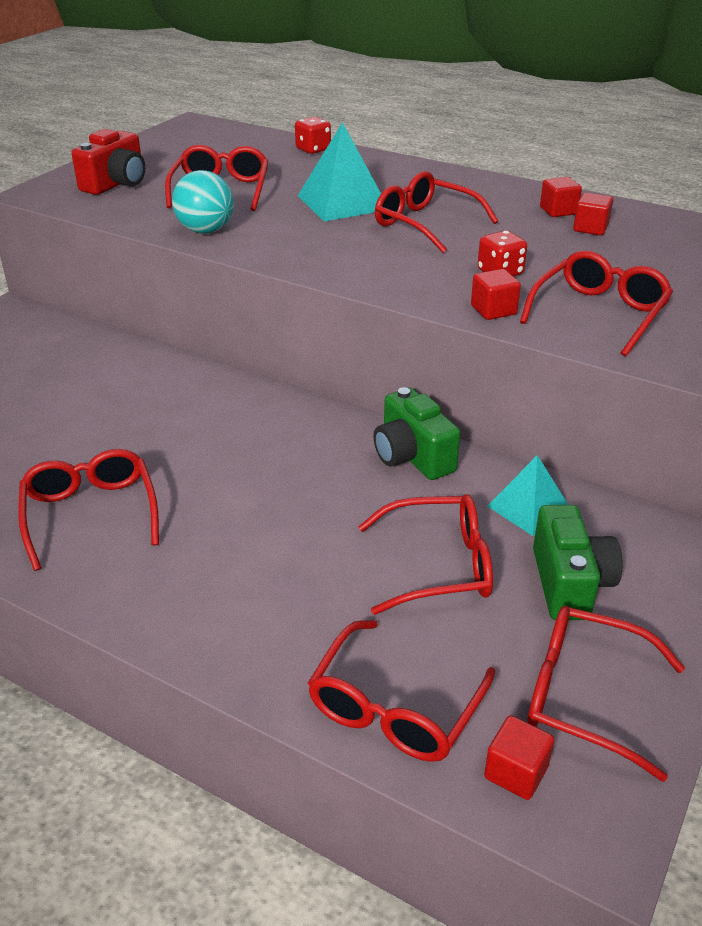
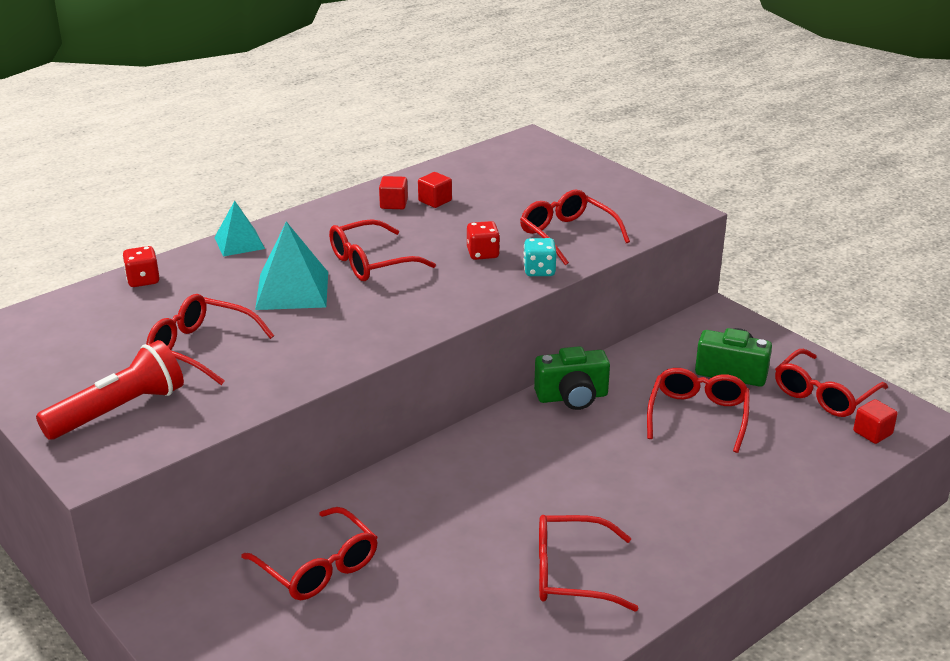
camera: 70 degrees left, 5 degrees down
red camera [71,129,145,195] -> red flashlight [36,340,184,440]
turquoise ball [172,170,234,233] -> none
red glasses [308,620,495,762] -> red glasses moved to [241,507,378,600]
red cube [471,269,521,320] -> turquoise dice [523,238,556,276]
turquoise pyramid [487,455,568,536] -> turquoise pyramid moved to [214,201,265,257]

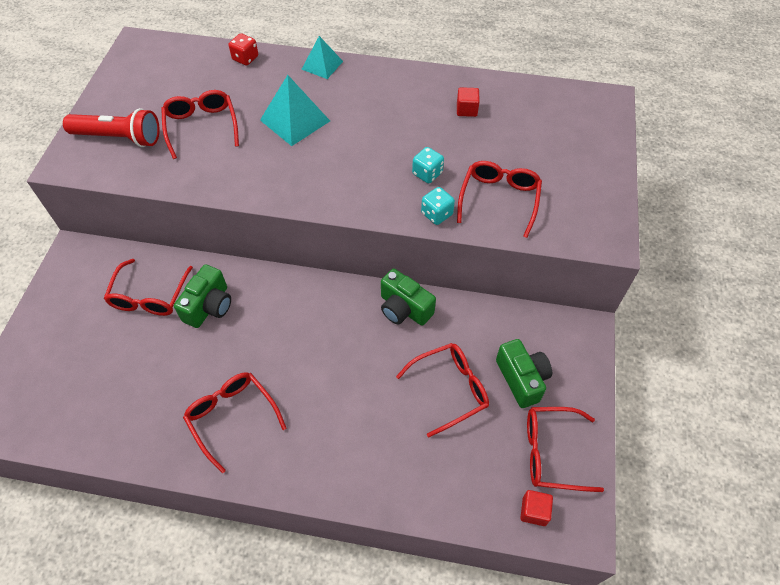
camera: 50 degrees right, 25 degrees up
red glasses [329,219,436,281] -> none
red cube [379,176,408,209] -> none
red dice [467,221,500,260] -> turquoise dice [412,147,444,184]
none -> green camera [174,264,231,328]

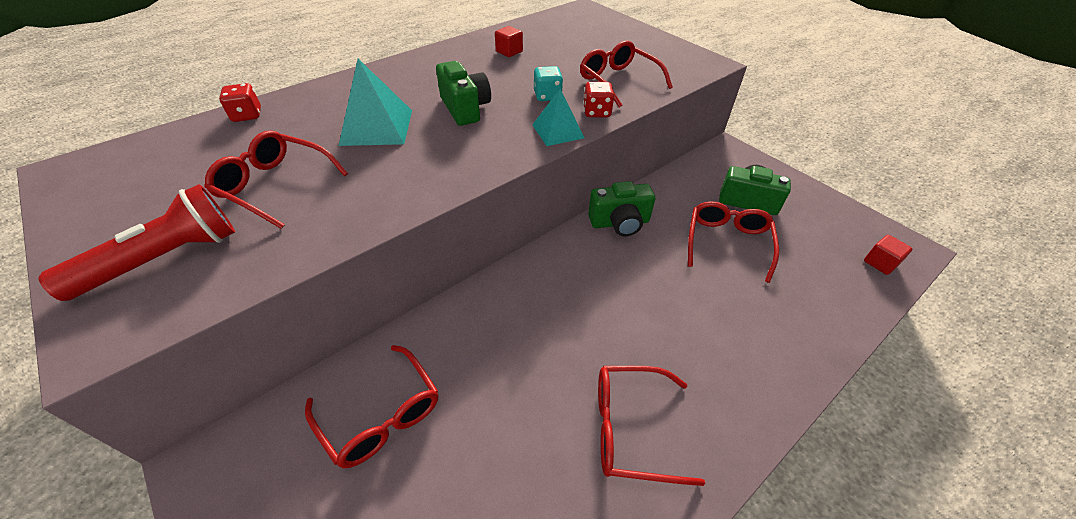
camera: 50 degrees left, 10 degrees down
green camera [174,264,231,328] -> green camera moved to [436,61,491,126]
turquoise pyramid [301,36,343,79] -> turquoise pyramid moved to [532,89,584,146]
turquoise dice [421,187,455,225] -> red dice [583,82,614,117]
red glasses [527,407,604,492] -> none

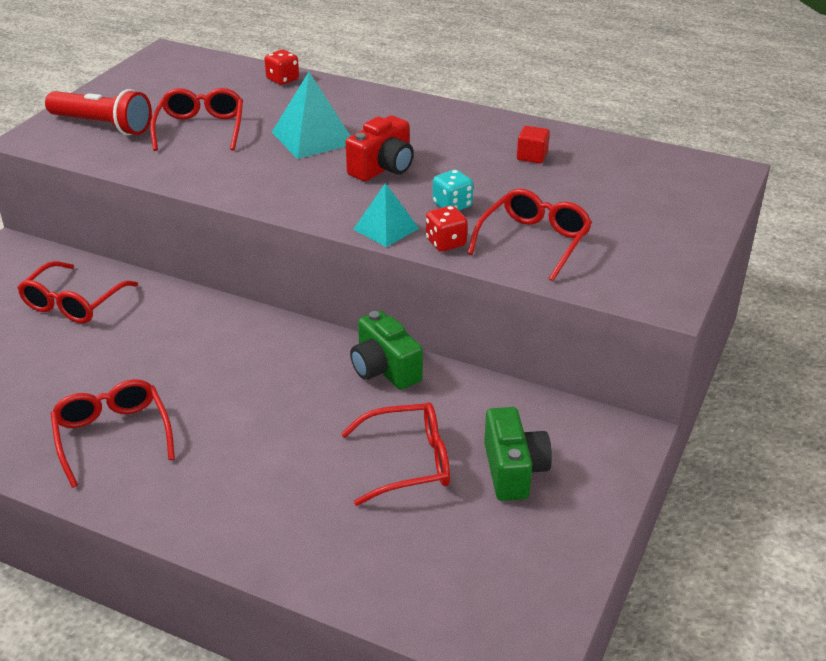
camera: 65 degrees right, 10 degrees down
green camera [436,61,491,126] -> red camera [346,115,414,181]
red cube [864,235,912,275] -> none

